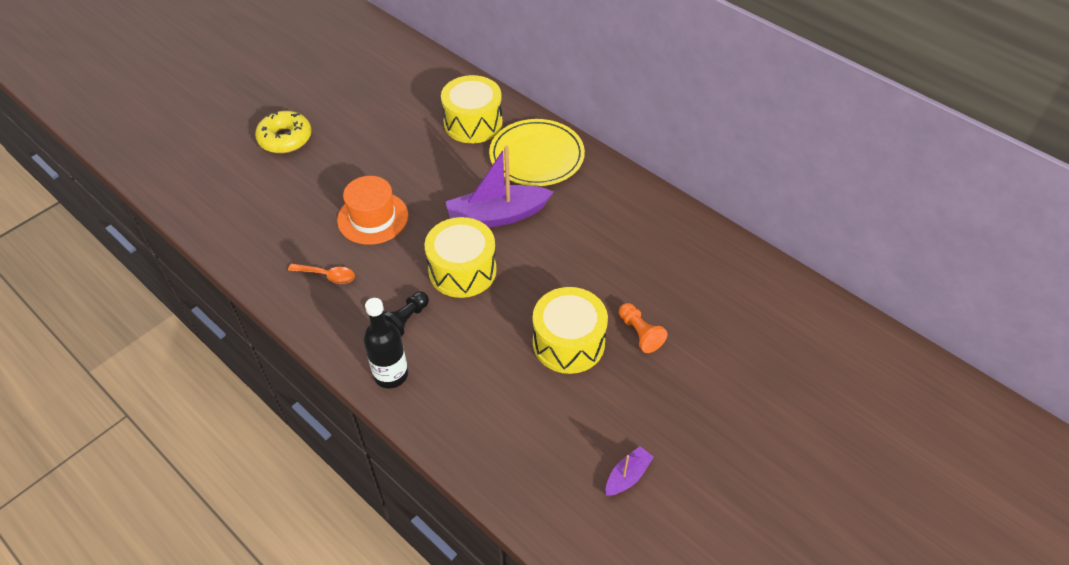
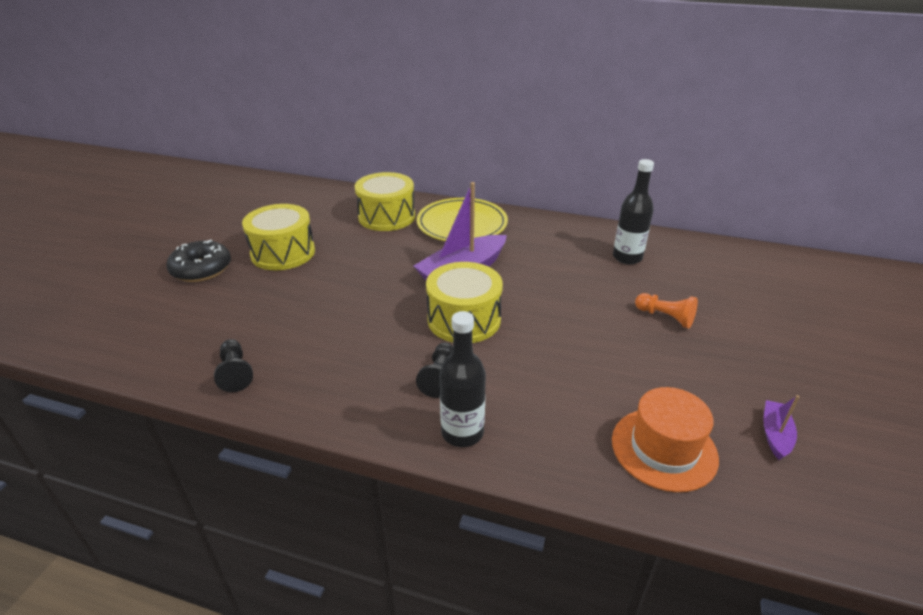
camera: 25 degrees left, 15 degrees down
yellow donut [255,111,311,153] -> black donut [167,239,231,282]
orange spoon [288,263,355,284] -> none
orange hat [337,176,408,245] -> orange hat moved to [612,387,719,492]
yellow drum [533,287,608,374] -> yellow drum moved to [242,204,315,270]
none -> black pawn [214,339,253,392]
none -> black bottle [613,159,654,264]

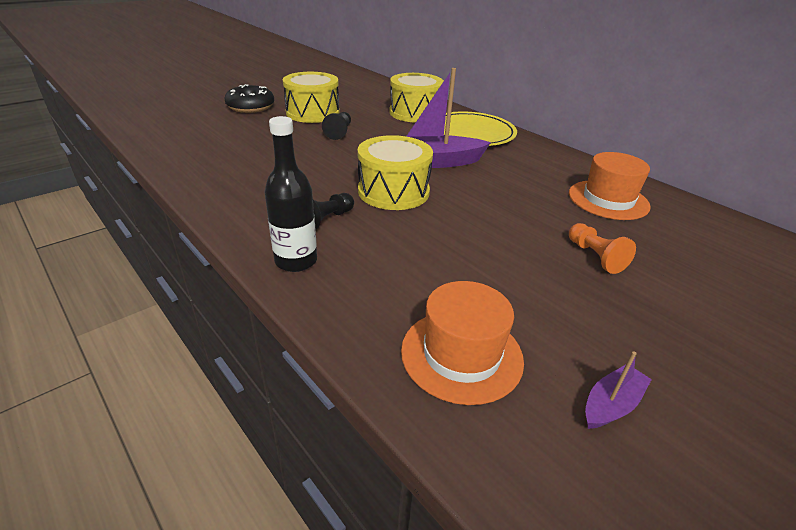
camera: 30 degrees right, 0 degrees up
black pawn [214,339,253,392] -> black pawn moved to [322,112,351,140]
black bottle [613,159,654,264] -> orange hat [569,152,651,220]

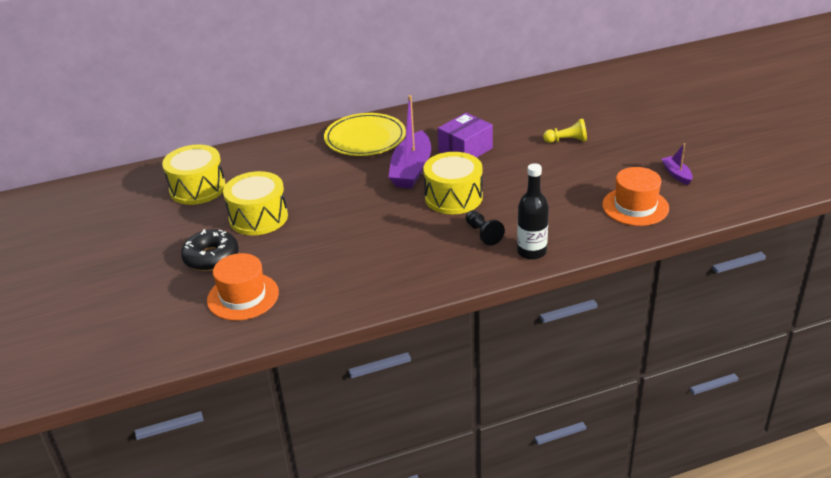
camera: 65 degrees left, 0 degrees up
black pawn [322,112,351,140] -> none
yellow drum [389,73,444,123] -> yellow drum moved to [162,145,226,205]
orange hat [569,152,651,220] -> orange hat moved to [207,253,279,321]
orange pawn [569,223,636,274] -> yellow pawn [543,119,587,143]
none -> purple box [438,113,493,158]

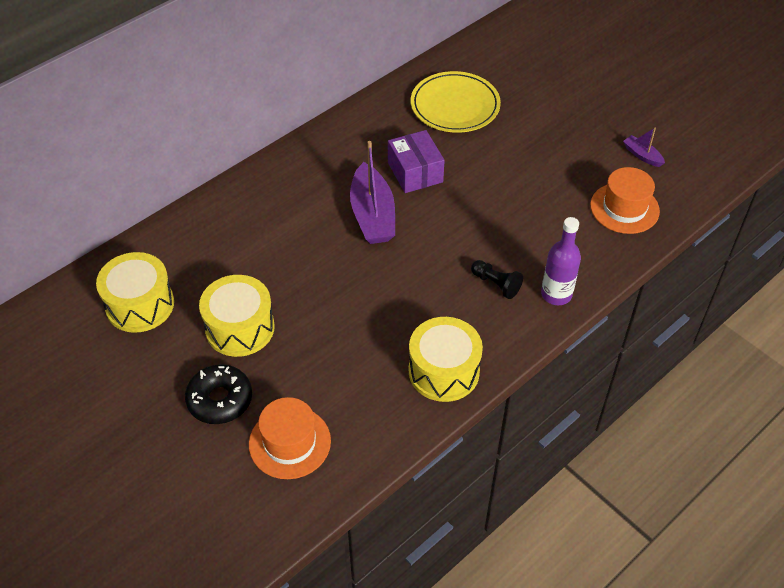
camera: 25 degrees left, 15 degrees up
yellow plate [324,113,406,156] -> yellow plate moved to [411,71,501,133]
yellow drum [423,152,483,214] -> yellow drum moved to [409,317,483,402]
purple box [438,113,493,158] -> purple box turned 45 degrees counterclockwise [388,130,445,193]
black bottle [517,163,549,260] -> purple bottle [541,217,581,305]
yellow pawn [543,119,587,143] -> none

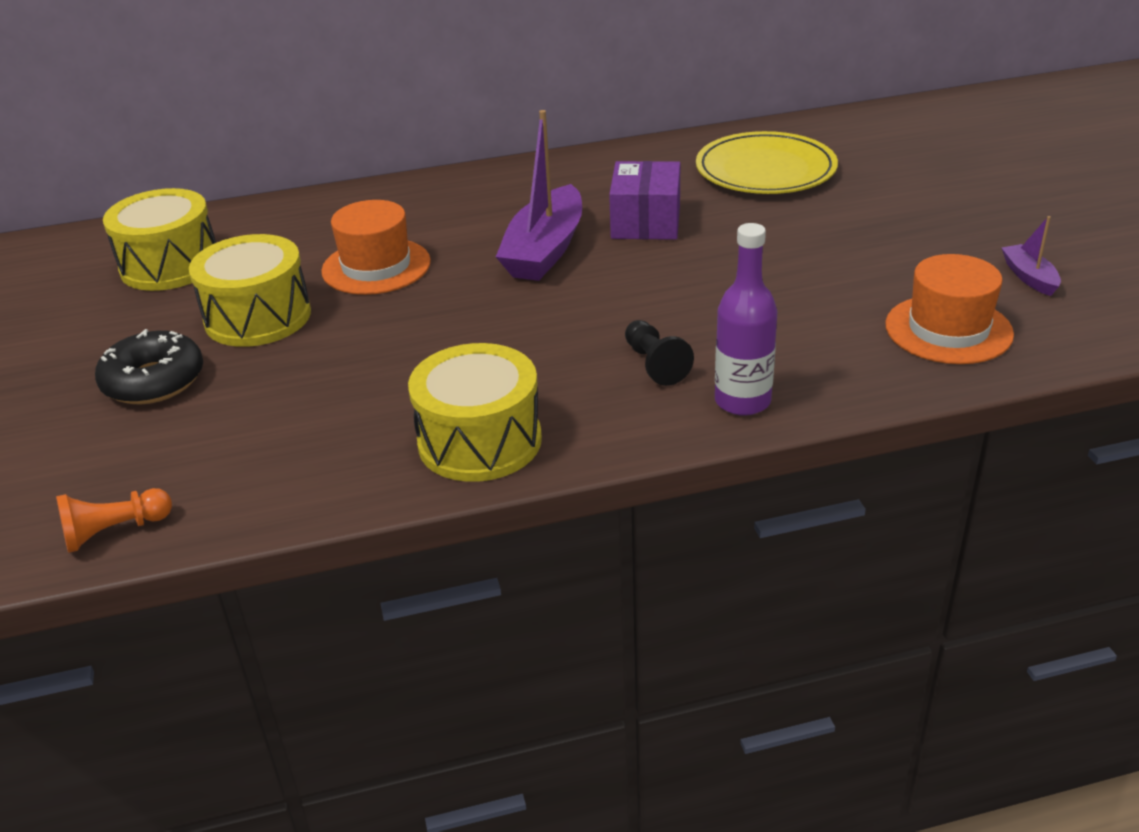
camera: 30 degrees right, 15 degrees down
orange hat [249,397,331,479] -> orange hat moved to [321,200,431,295]
none -> orange pawn [56,488,172,553]

